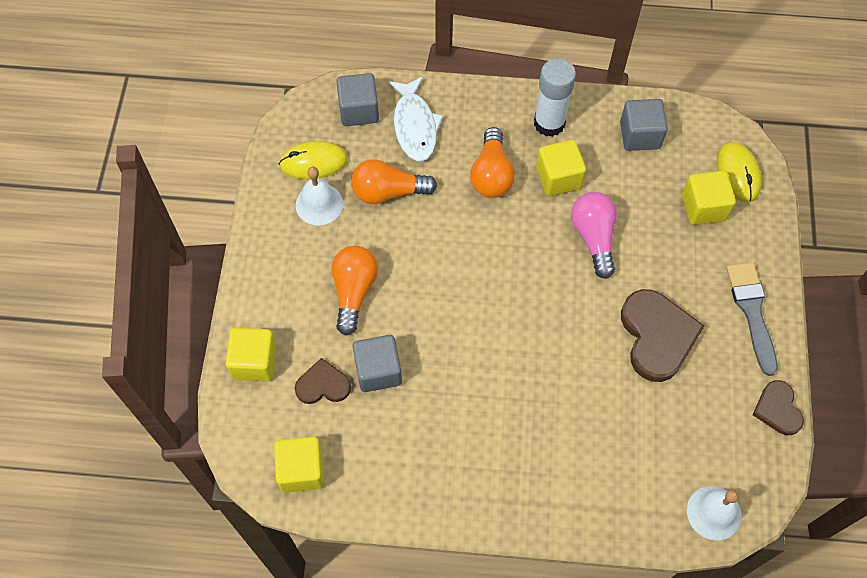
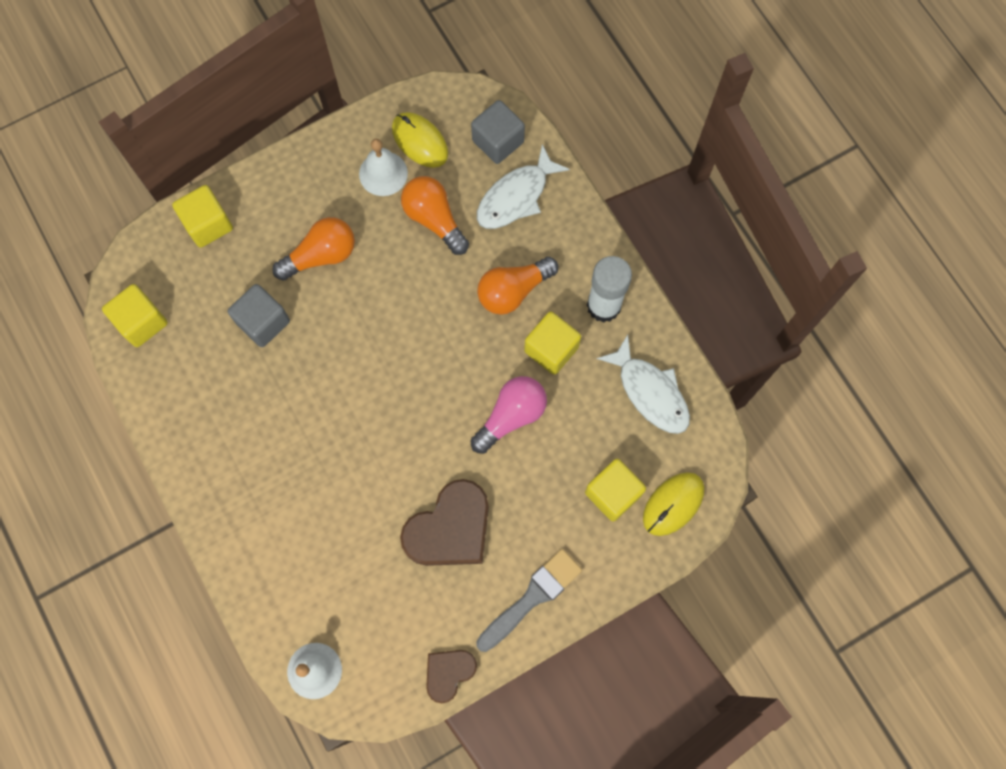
camera: 55 degrees right, 10 degrees up
brown heart [295,358,351,404] -> none
grey cube [620,99,668,151] -> white fish [597,335,690,434]

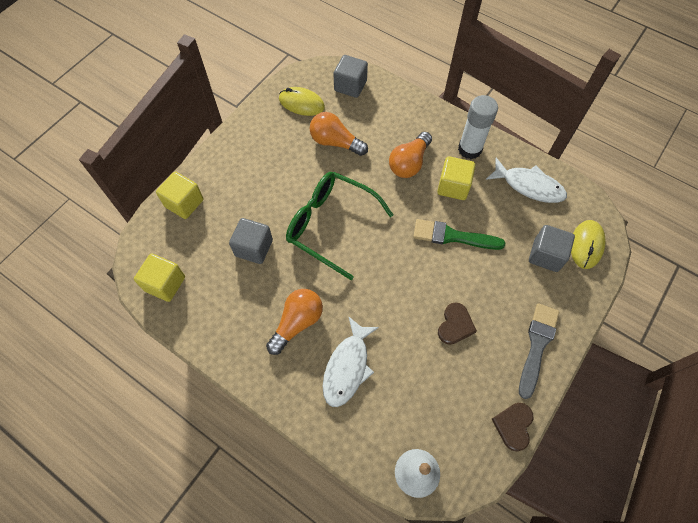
camera: 25 degrees left, 10 degrees down
orange light bulb [272,217,355,281] -> orange light bulb moved to [266,289,323,355]
white bell [359,139,408,196] -> none
brown heart [400,479,489,566] -> brown heart [438,302,477,345], size x0.57
pink light bulb [470,376,547,454] -> green brush [413,219,505,250]
white fish [477,144,570,229] -> white fish moved to [323,316,379,407]
yellow cube [585,459,646,521] -> grey cube [529,225,575,272]
none -> green glasses [286,172,393,280]

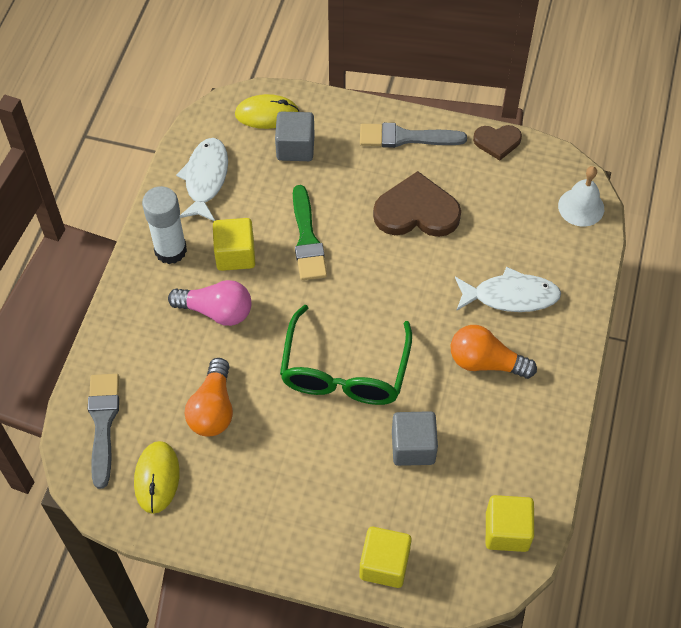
camera: 110 degrees left, 5 degrees down
grey cube [333,55,368,98] -> grey brush [88,374,119,489]
orange light bulb [389,132,432,178] -> pink light bulb [168,280,252,326]
brown heart [438,302,477,345] -> brown heart [373,171,461,237], size x1.75

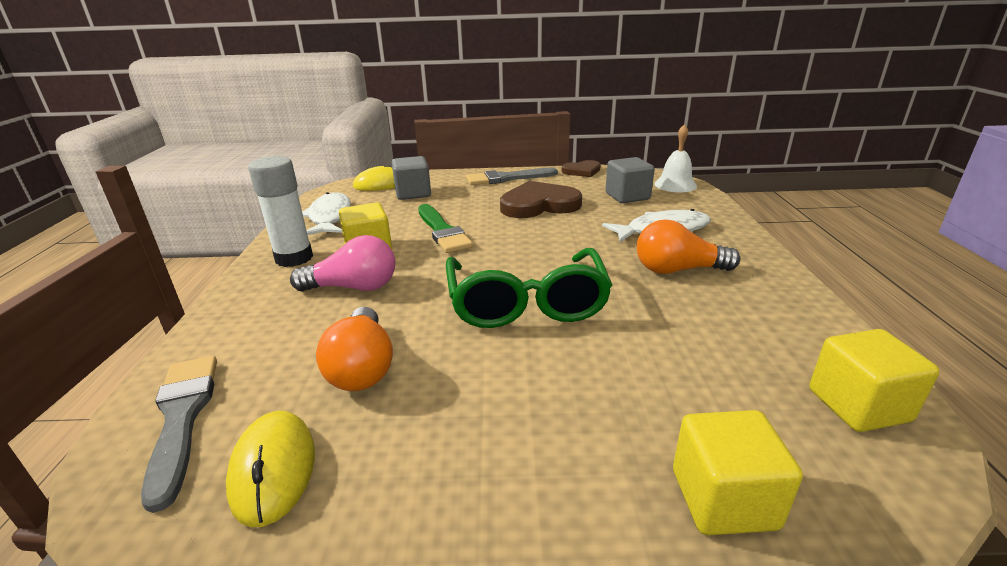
camera: 15 degrees left, 30 degrees down
grey cube [392,411,438,466] -> grey cube moved to [605,157,655,203]

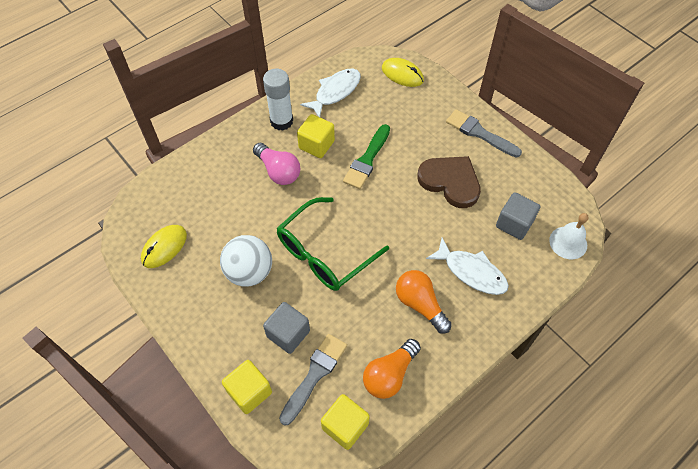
camera: 50 degrees right, 30 degrees up
grey brush [141,356,217,513] -> grey brush moved to [279,334,347,426]
orange light bulb [316,307,393,391] -> orange light bulb moved to [363,339,421,399]
grey cube [392,156,431,200] -> grey cube moved to [263,302,310,354]
brown heart [562,160,601,177] -> none
none -> white ball [220,235,272,287]

